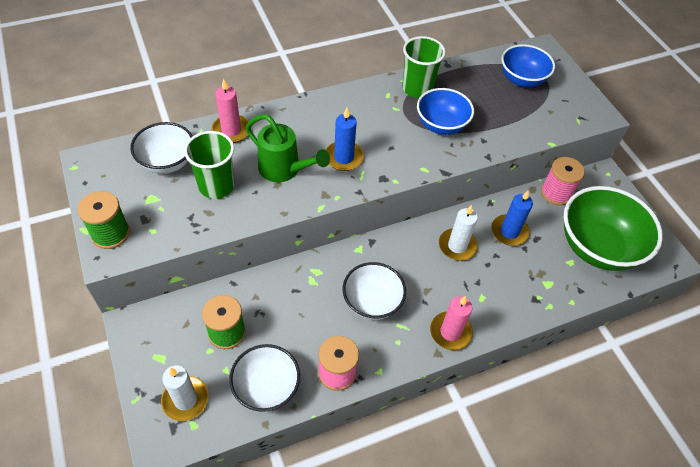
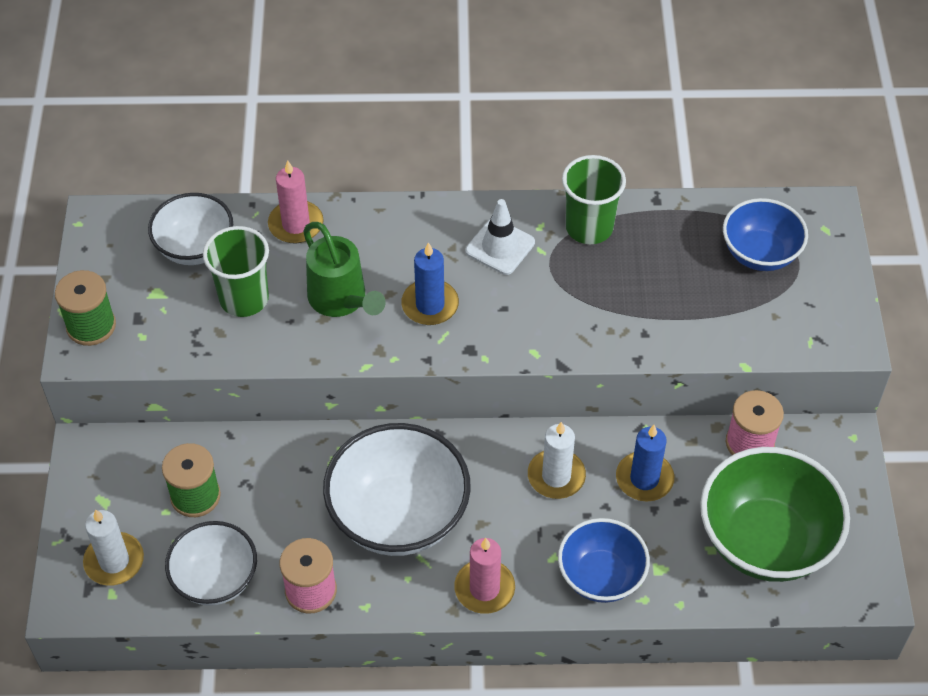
camera: 25 degrees right, 0 degrees up
white bowl [343,262,406,320] -> white bowl [323,423,471,556], size x1.63
blue bowl [417,88,474,135] -> blue bowl moved to [558,518,650,603]
none -> white traffic cone [465,199,535,275]

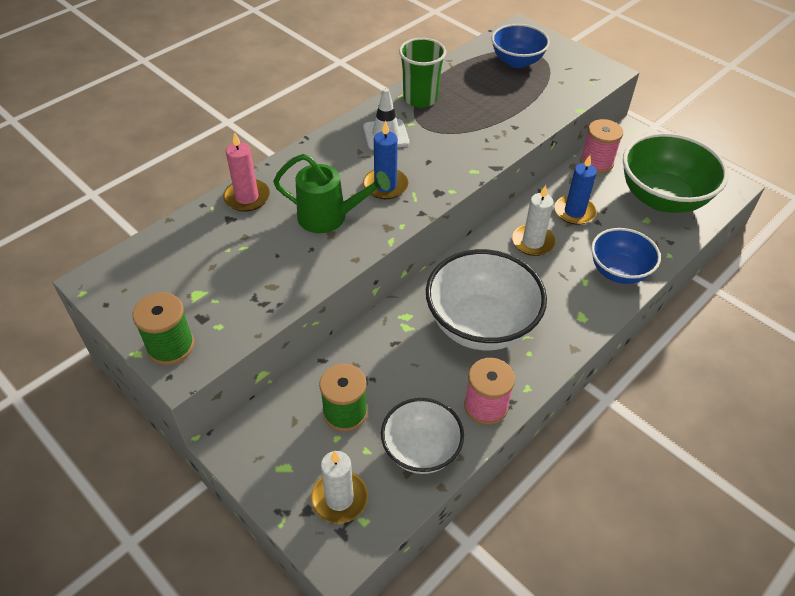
camera: 45 degrees left, 5 degrees down
white bowl [148,193,233,265] -> none
green cup [203,226,269,317] -> none
pink candle [454,538,515,614] -> none

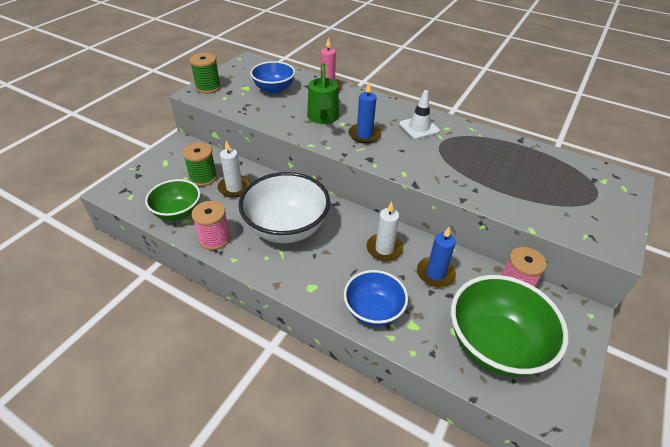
camera: 75 degrees right, 5 degrees down
white candle [311,451,368,524] -> white candle moved to [218,141,250,198]
white bowl [381,398,464,474] -> green bowl [145,179,200,221]
green cup [399,38,446,108] -> none
blue bowl [492,24,550,68] -> blue bowl moved to [250,61,295,94]

